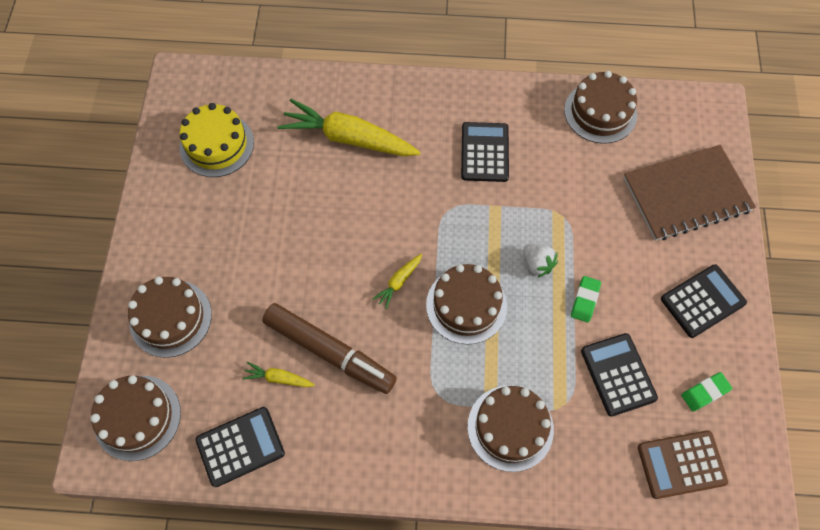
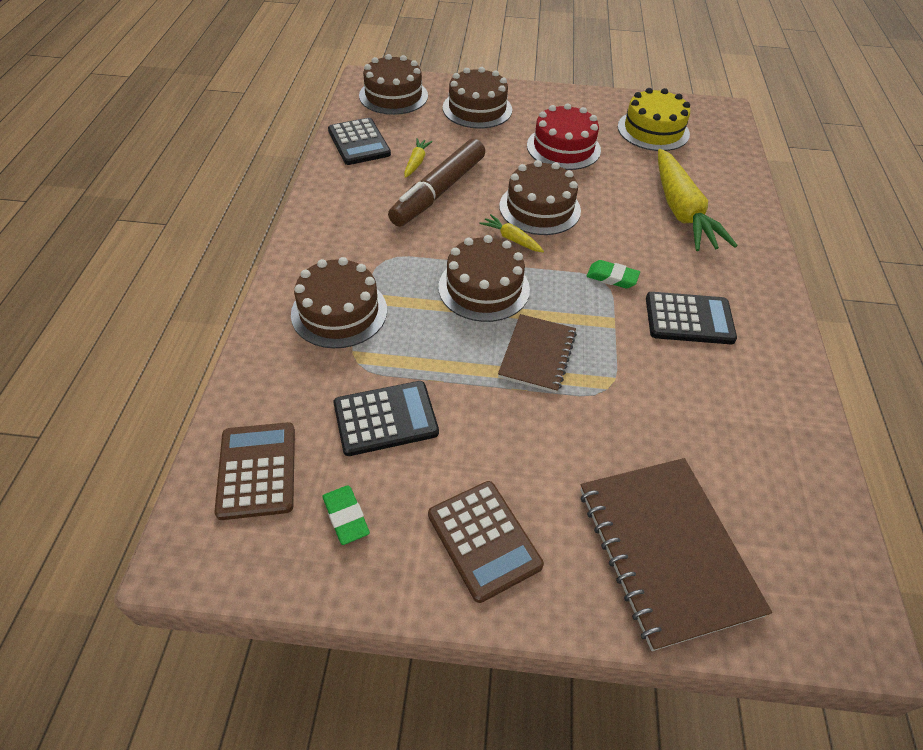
camera: 90 degrees right, 15 degrees down
yellow carrot [278,99,421,156] -> yellow carrot turned 150 degrees clockwise [658,149,738,251]
white strawberry [523,244,558,278] -> brown notebook [498,314,577,393]
brown cake [564,71,637,144] -> brown cake moved to [499,160,581,235]
green eraser [571,276,601,323] -> green eraser moved to [587,260,640,289]
black calculator [661,264,747,338] -> brown calculator [428,481,544,603]
none -> red cake [527,103,601,170]

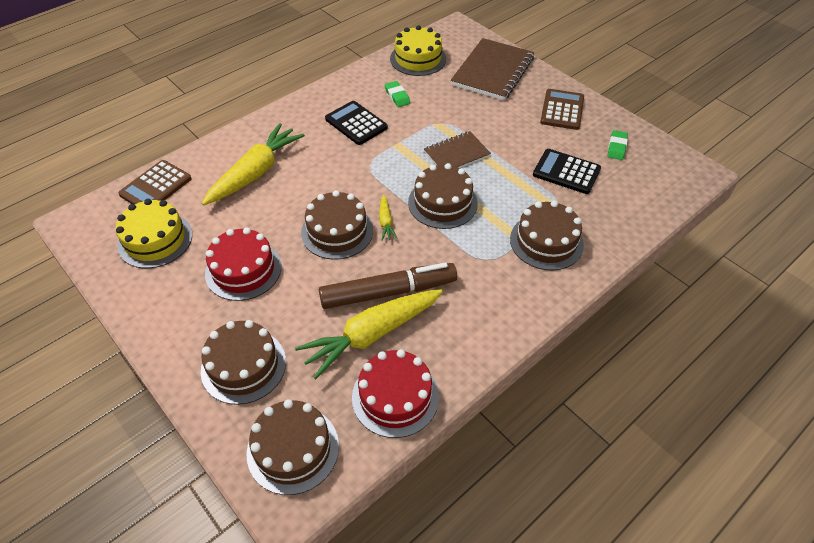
camera: 135 degrees left, 0 degrees up
brown calculator [214,422,295,520] -> brown calculator moved to [118,160,192,205]
black calculator [328,118,391,165] -> red cake [352,349,439,438]
yellow carrot [404,138,433,178] -> yellow carrot [295,289,443,379], size x2.26
green eraser [587,260,640,289] -> green eraser moved to [385,81,410,107]
none -> yellow cake [390,25,446,76]

